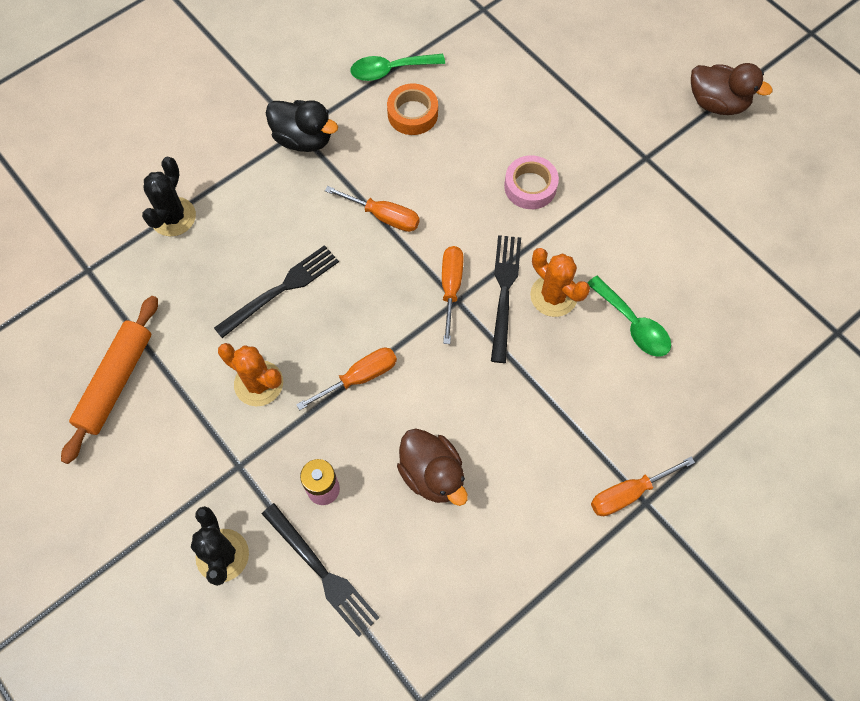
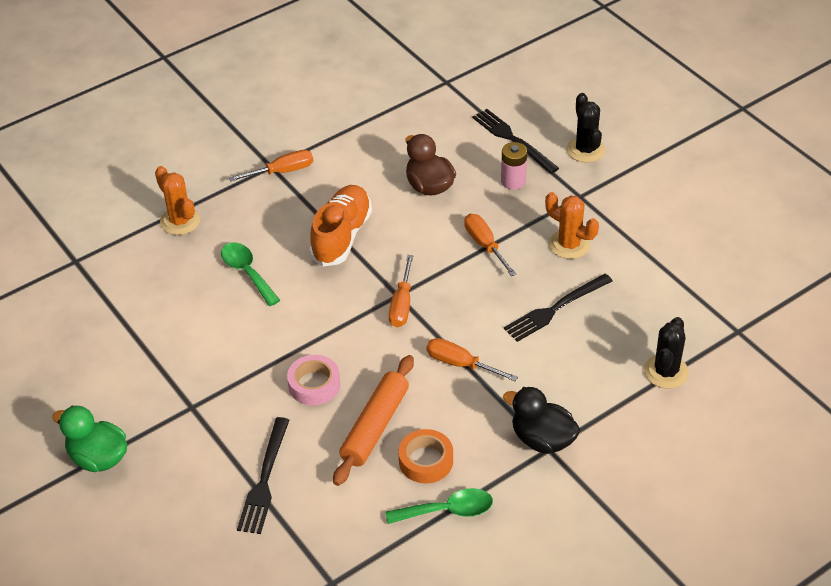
camera: 175 degrees left, 20 degrees down
orange rolling pin [61,296,158,464] -> orange rolling pin moved to [333,355,414,486]
orange screwdriver [296,348,397,410] -> orange screwdriver turned 90 degrees clockwise [464,214,516,276]
black fork [491,235,521,363] -> black fork moved to [237,417,289,534]
orange cactus [530,248,590,317] -> orange cactus moved to [155,166,200,235]
brown duck [691,63,773,115] -> green duck [52,406,127,472]
none -> orange shoe [309,185,372,267]

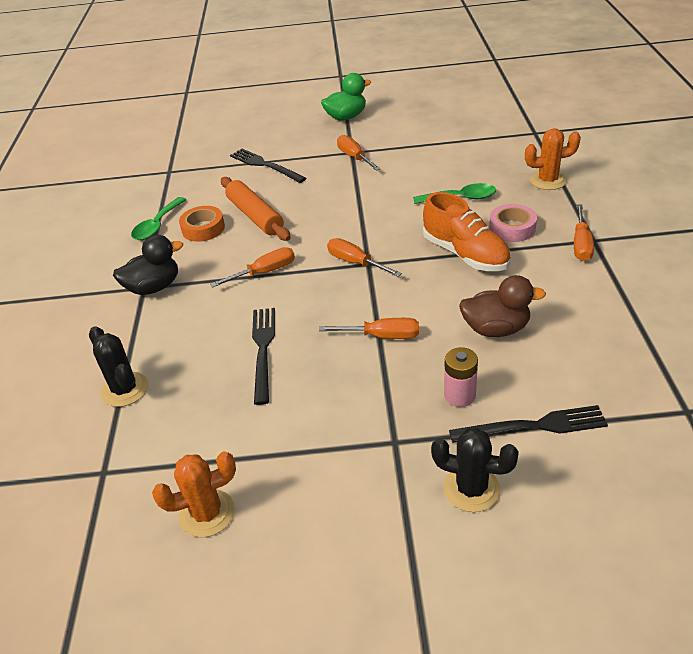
camera: 125 degrees right, 5 degrees down
pink tape [287,355,340,405] -> pink tape moved to [489,204,537,242]
orange cactus [545,192,599,259] -> orange cactus moved to [152,452,236,537]
none -> orange screwdriver [337,135,380,171]

